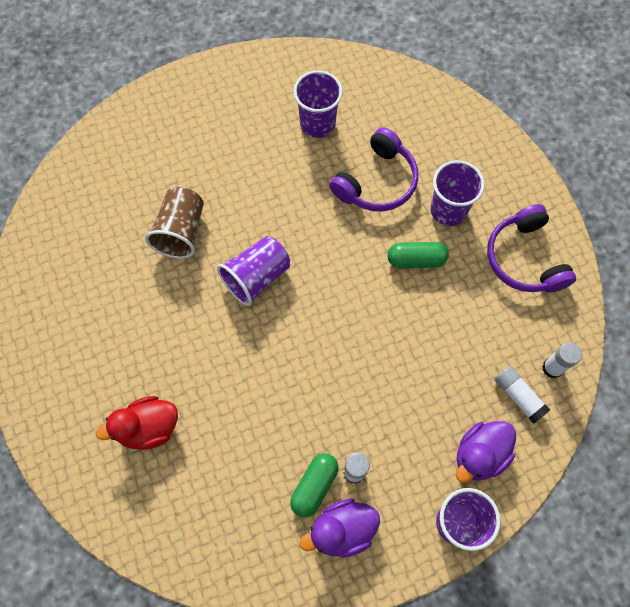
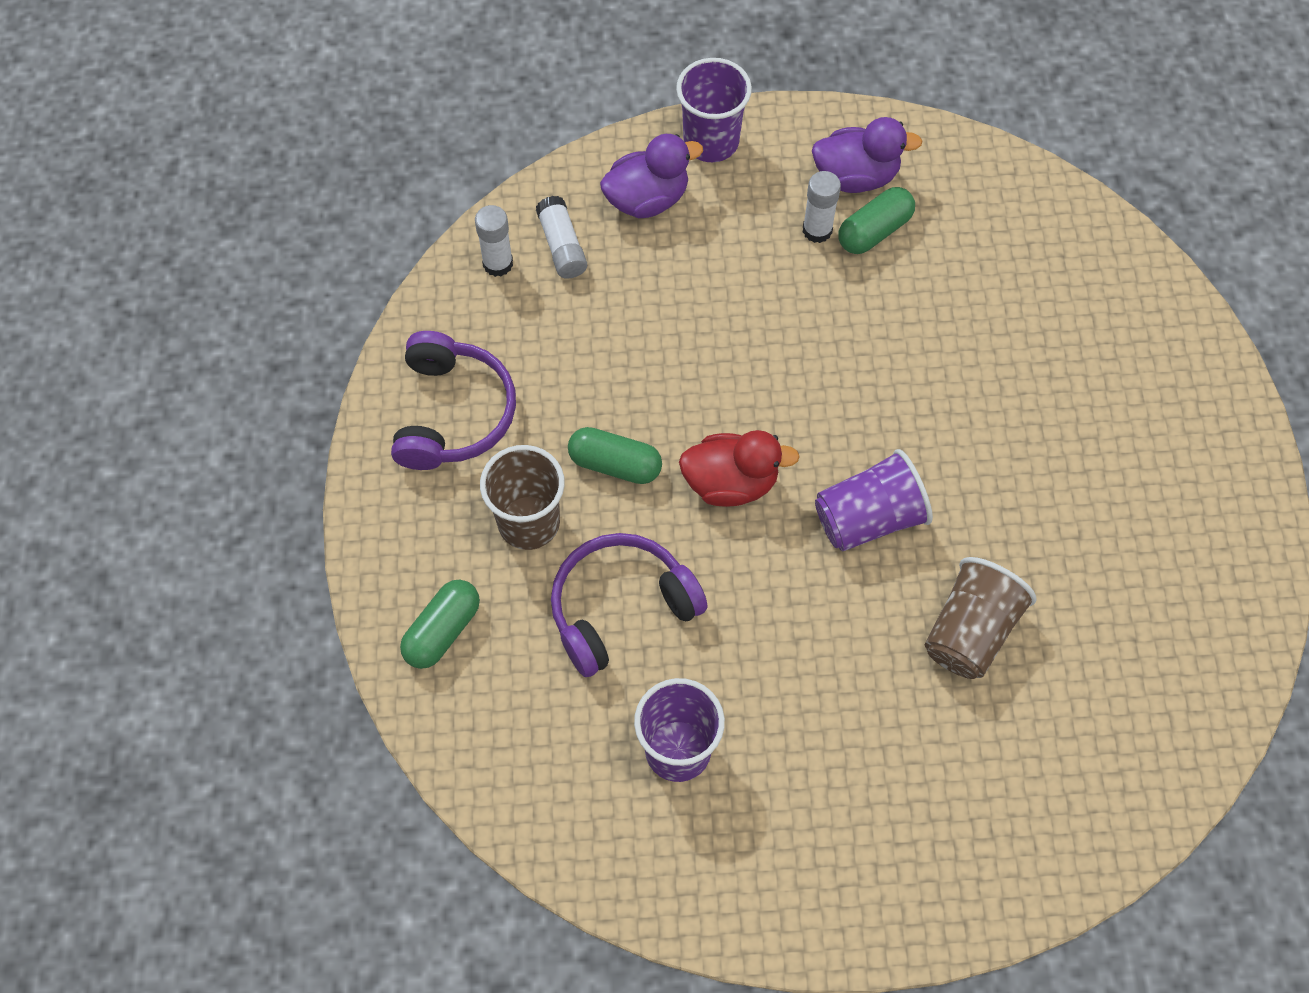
camera: 160 degrees left, 5 degrees down
red duck [96,396,178,450] -> red duck moved to [679,430,800,507]
purple cup [430,160,485,226] -> brown cup [480,445,565,550]
none -> green capsule [400,580,480,669]

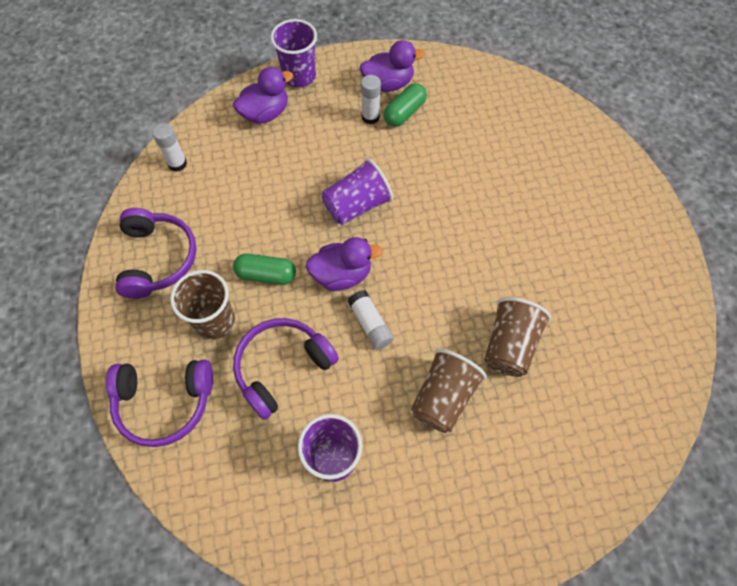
camera: 10 degrees left, 0 degrees up
green capsule [400,580,480,669] -> purple headphones [106,360,213,447]
white glue stick [536,196,587,279] -> white glue stick moved to [348,290,394,350]
red duck [679,430,800,507] -> purple duck [306,237,383,291]
purple cup [815,449,933,551] -> purple cup moved to [321,158,393,225]
none -> brown cup [411,349,487,433]

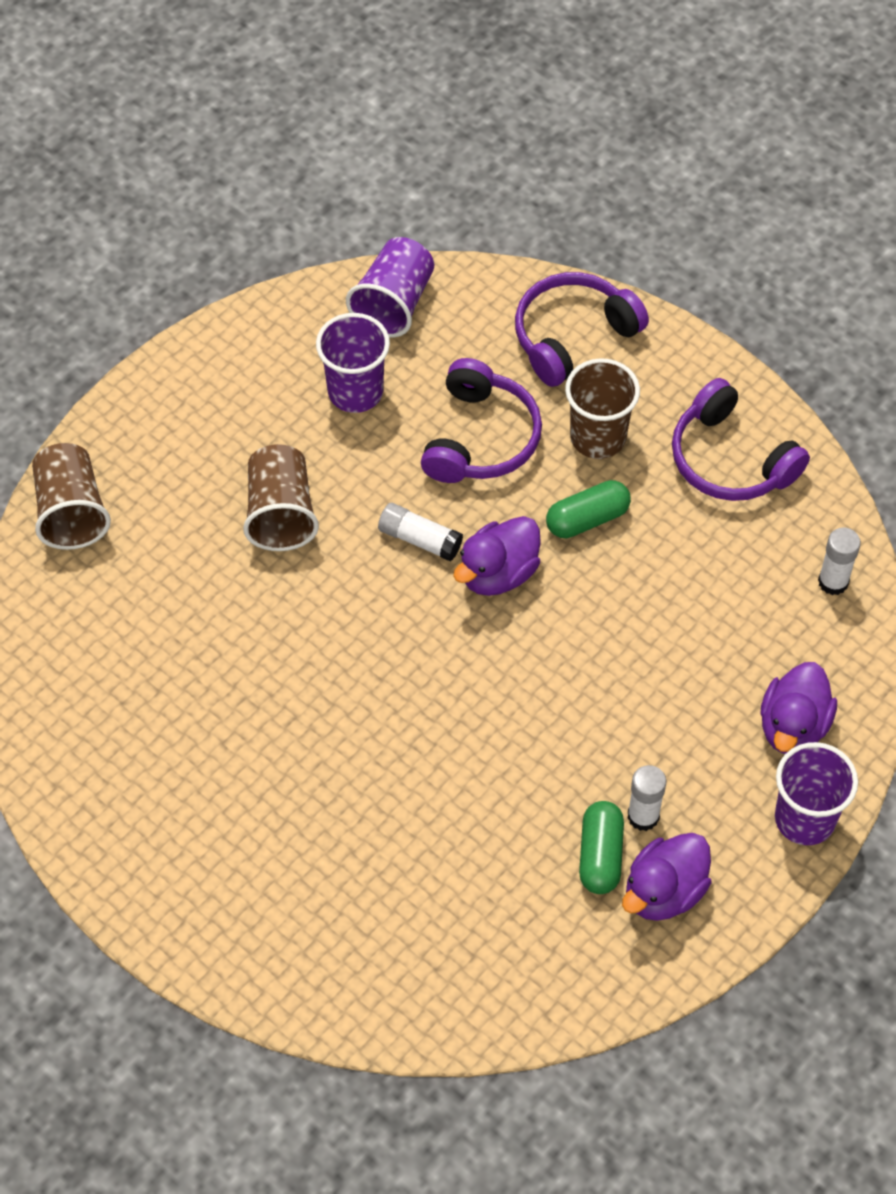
camera: 145 degrees right, 5 degrees down
purple cup [321,158,393,225] -> purple cup moved to [346,237,434,337]
brown cup [484,297,551,377] -> brown cup moved to [32,443,111,550]

